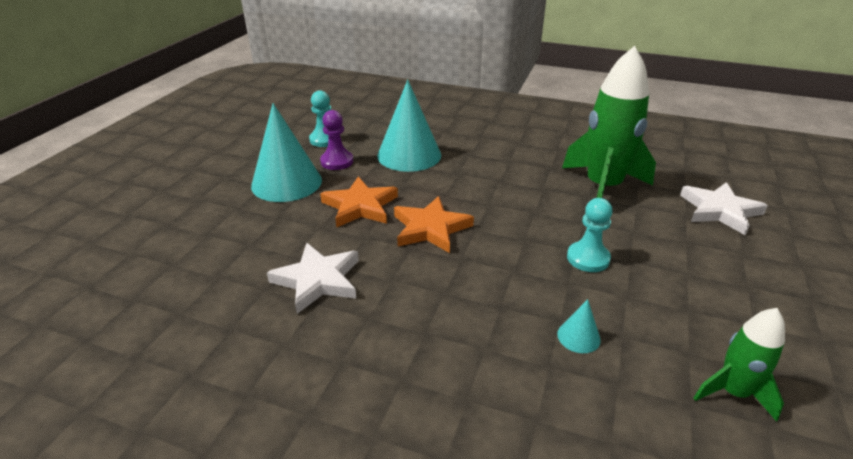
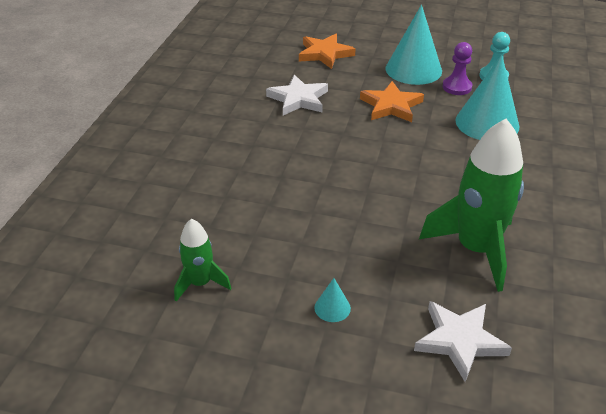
camera: 85 degrees right, 5 degrees up
orange star [394,196,474,253] -> orange star moved to [299,34,355,69]
turquoise cone [557,299,601,353] -> turquoise cone moved to [314,278,351,322]
turquoise pawn [567,198,613,272] -> none

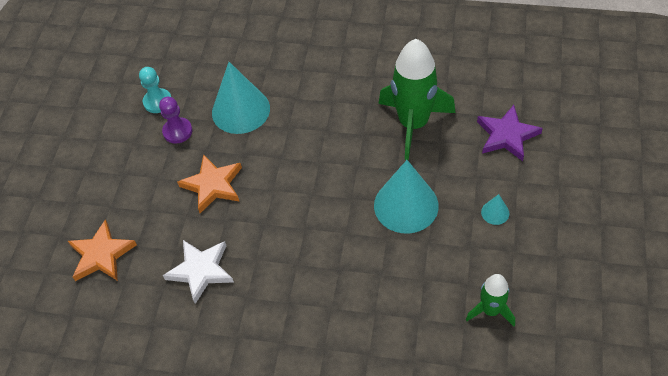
camera: 90 degrees left, 15 degrees up
turquoise cone [386,5,442,85] -> turquoise cone moved to [374,160,439,233]
white star [414,301,512,382] -> purple star [477,105,543,161]

